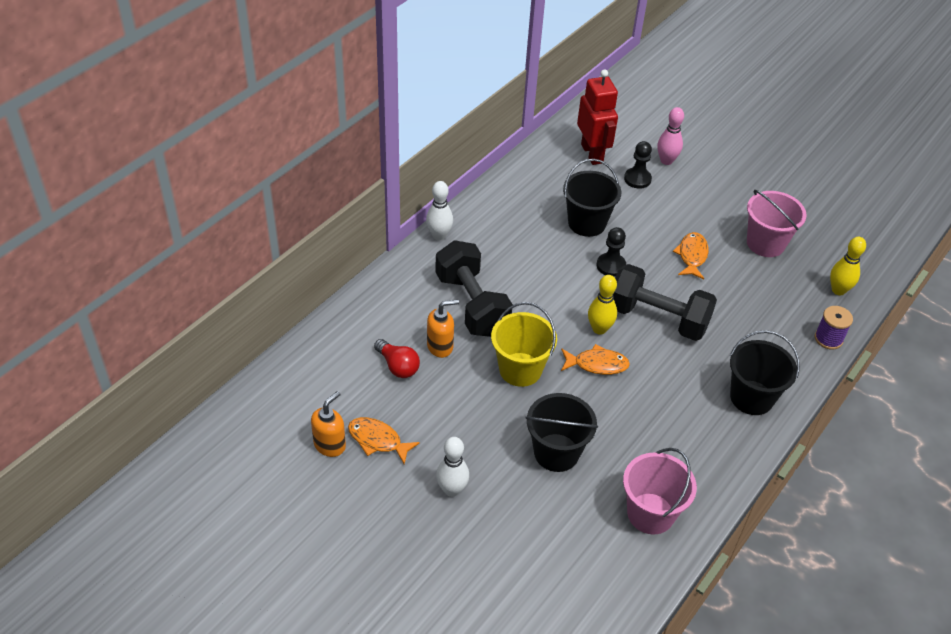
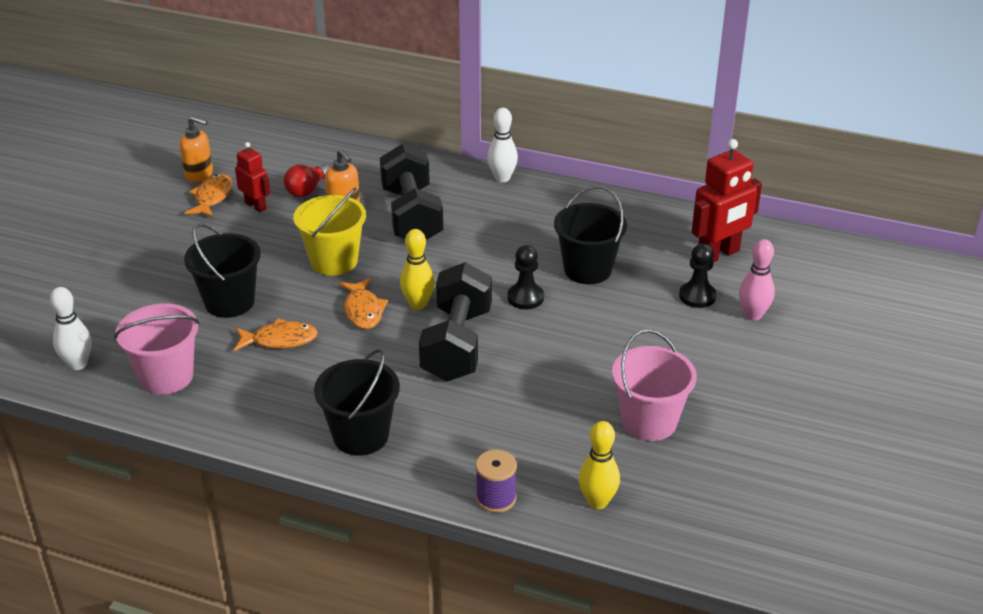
camera: 75 degrees right, 10 degrees down
black dumbbell [435,240,513,337] -> black dumbbell turned 60 degrees counterclockwise [380,144,443,240]
white bowling pin [436,437,469,497] -> white bowling pin moved to [50,287,92,370]
orange fish [673,232,709,279] -> orange fish moved to [234,319,318,351]
none -> red robot [235,142,271,212]

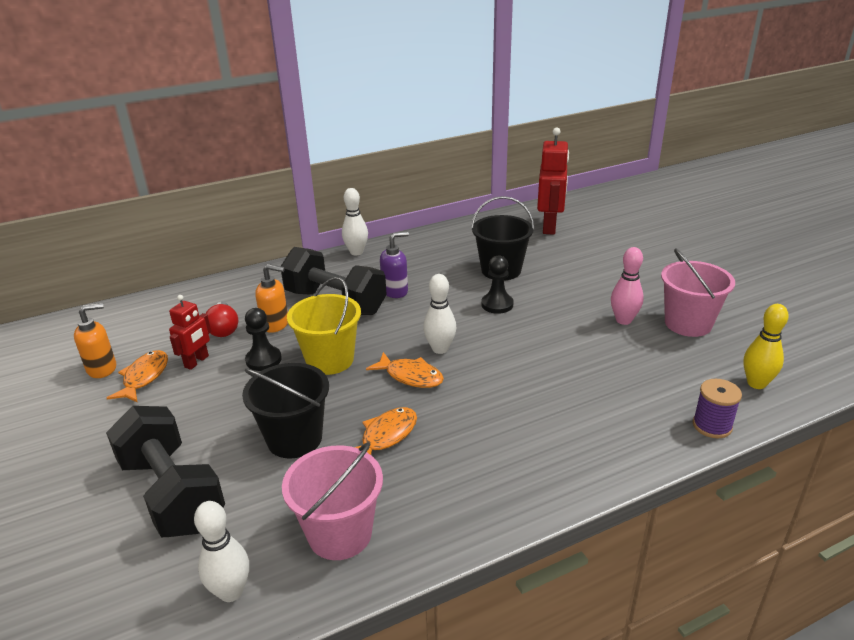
camera: 45 degrees left, 5 degrees down
orange fish [185,174,233,217] -> orange fish turned 45 degrees clockwise [107,350,168,403]
red robot [235,142,271,212] -> red robot turned 120 degrees clockwise [169,295,211,370]
black bucket [314,349,400,456] -> none
yellow bowling pin [400,229,435,310] -> white bowling pin [423,274,456,354]
black dumbbell [419,262,492,382] -> black dumbbell moved to [106,406,225,537]
black pawn [679,244,717,308] -> black pawn moved to [245,308,282,371]
pink bowling pin [739,239,775,321] -> pink bowling pin moved to [611,247,644,325]
none -> purple soap dispenser [380,232,409,298]

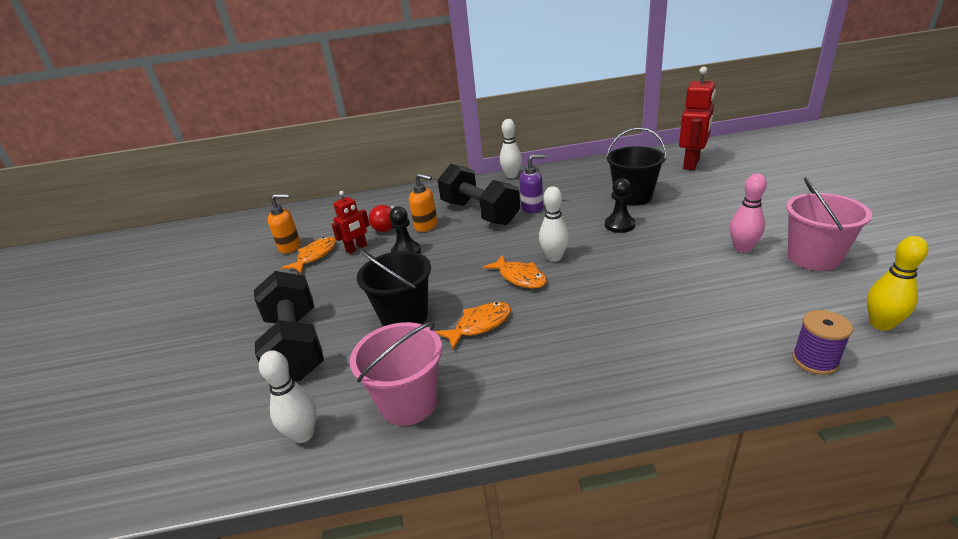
camera: 20 degrees right, 0 degrees up
yellow bucket [287,277,361,375] -> none

